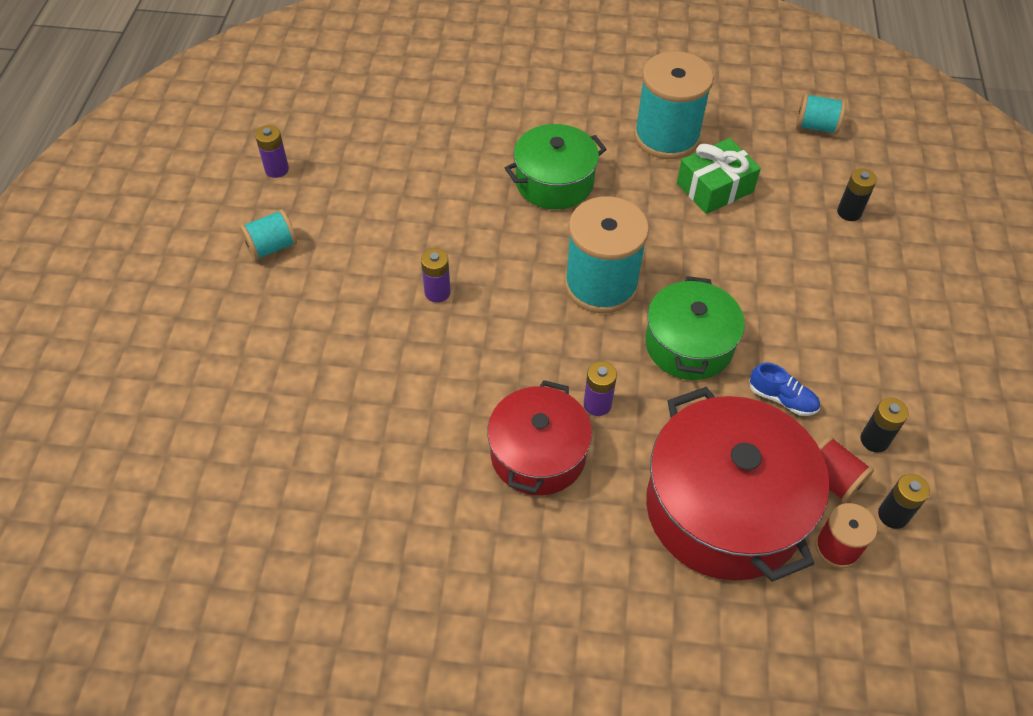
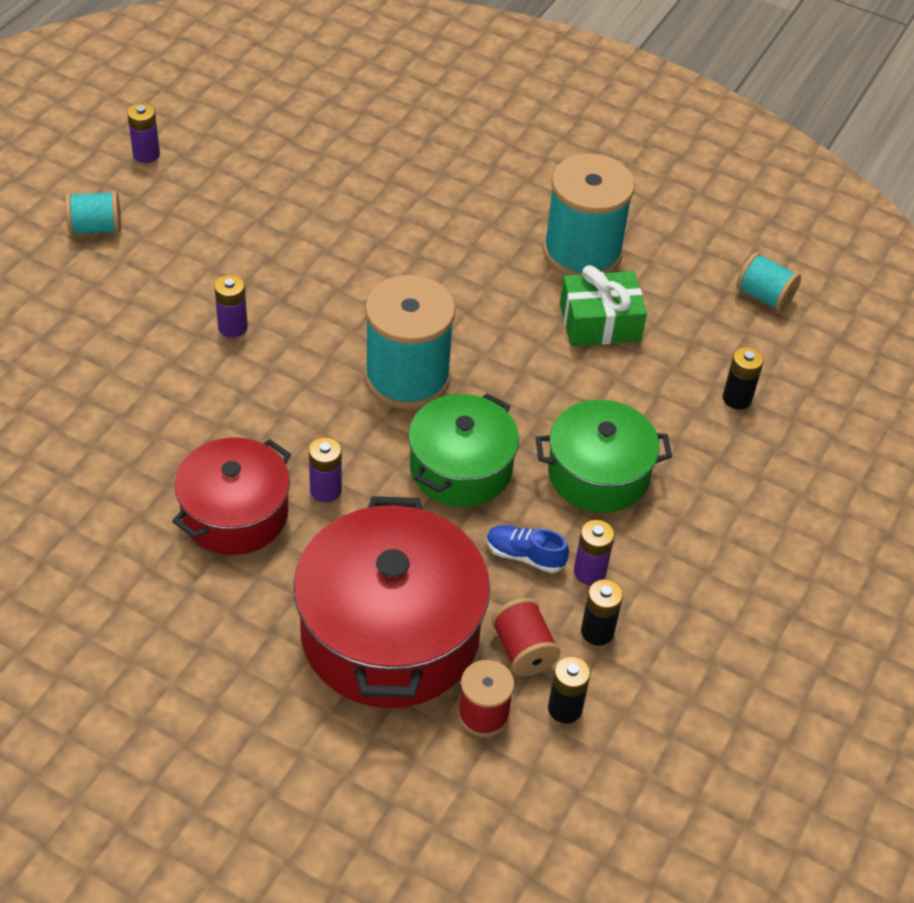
camera: 20 degrees right, 5 degrees down
green pot [505,124,607,210] -> green pot moved to [535,400,672,513]
blue shoe [749,363,820,416] -> blue shoe turned 150 degrees clockwise [487,525,569,573]
none -> purple battery [574,520,614,585]

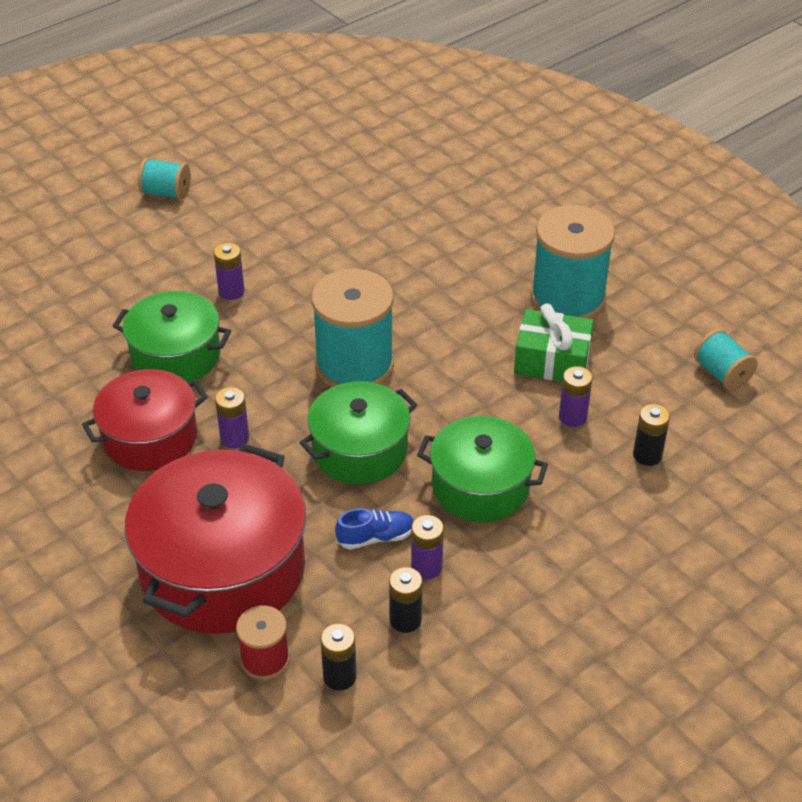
camera: 25 degrees right, 5 degrees down
purple battery [127,103,160,163] -> purple battery moved to [559,366,593,427]
blue shoe [487,525,569,573] -> blue shoe turned 120 degrees clockwise [335,508,414,549]
red spool [491,598,560,676] -> none
none -> green pot [113,291,231,383]

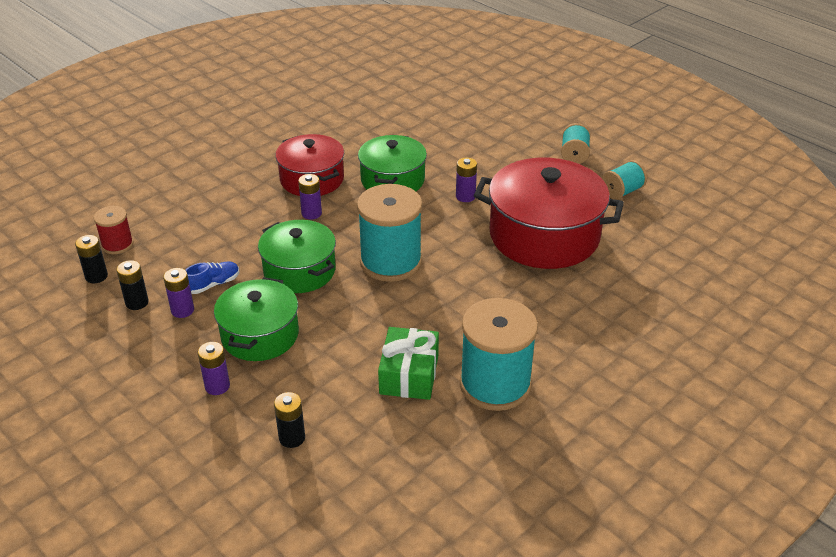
camera: 85 degrees right, 5 degrees down
red pot [125,444,306,634] -> red pot moved to [474,158,624,269]
blue shoe [335,508,414,549] -> blue shoe turned 105 degrees counterclockwise [185,261,239,294]
purple battery [559,366,593,427] -> purple battery moved to [198,342,230,395]
turquoise spool [694,329,758,390] -> turquoise spool moved to [602,160,647,200]

